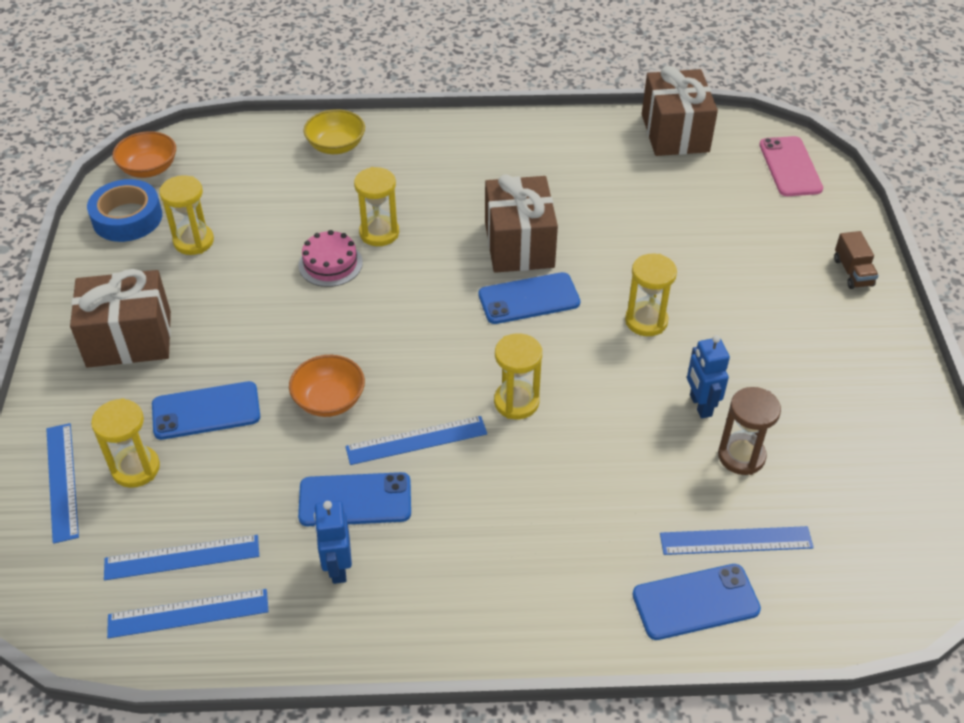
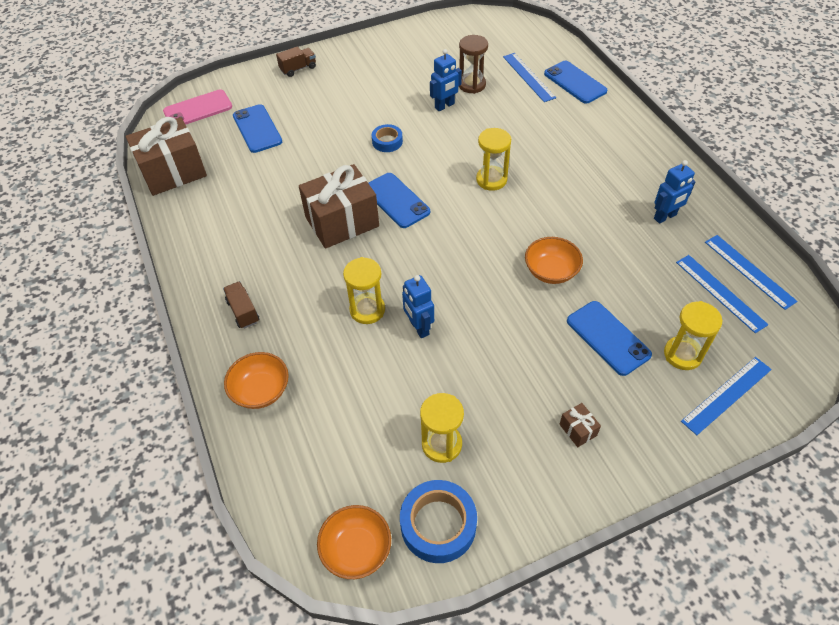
camera: 110 degrees left, 5 degrees up
brown gift [70,269,171,368] -> brown gift [559,403,601,447], size x0.40
pink cake [298,230,363,287] -> blue robot [402,275,434,338]
blue phone [298,472,411,526] -> blue phone moved to [233,104,282,153]
yellow bowl [304,109,365,154] -> orange bowl [224,352,289,409]
blue ruler [345,416,487,465] -> none
yellow hourglass [625,254,677,336] -> blue tape [372,124,403,152]
none -> brown truck [223,281,259,329]

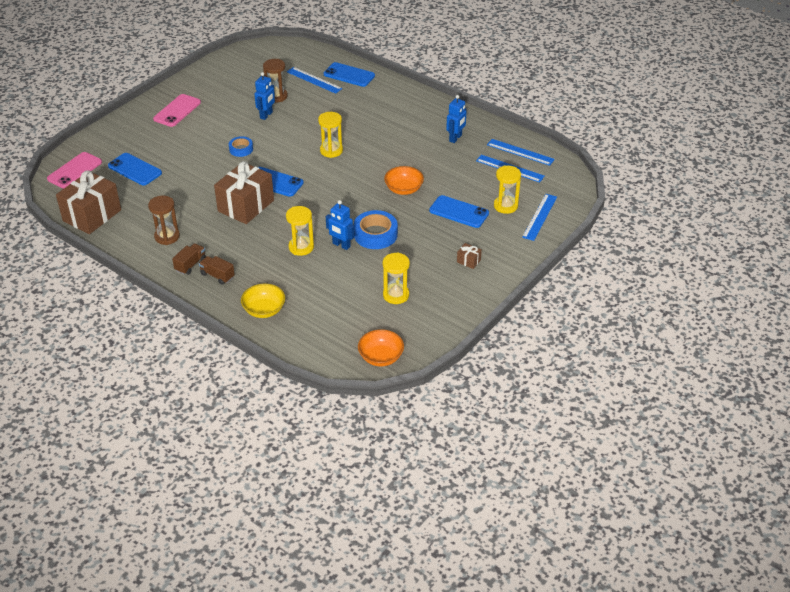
camera: 30 degrees left, 10 degrees down
orange bowl [224,352,289,409] -> yellow bowl [241,284,285,318]
brown truck [276,46,316,77] -> brown truck moved to [172,243,206,275]
blue tape [400,480,477,563] -> blue tape moved to [354,210,398,249]
none -> brown hourglass [148,196,180,245]
none -> pink phone [153,94,201,127]

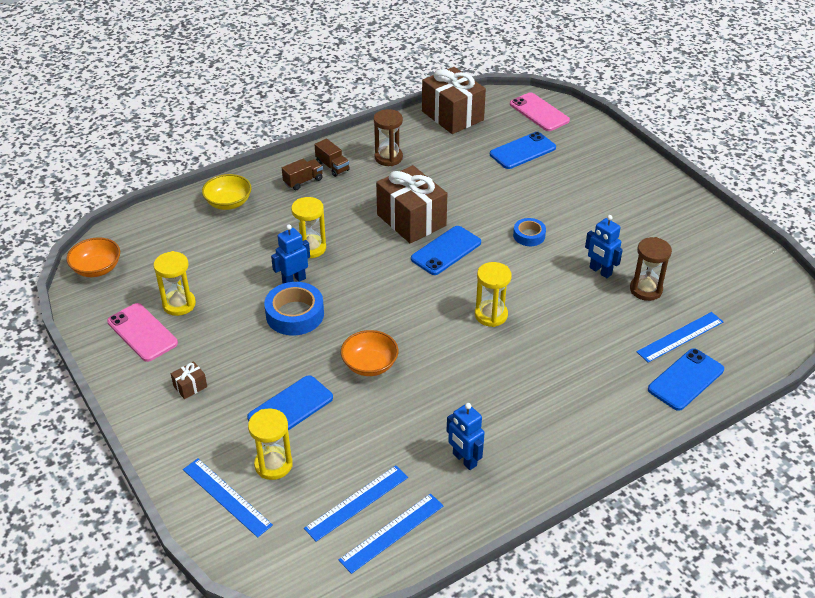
camera: 110 degrees right, 0 degrees up
pink phone [153,94,201,127] -> pink phone moved to [107,303,178,362]

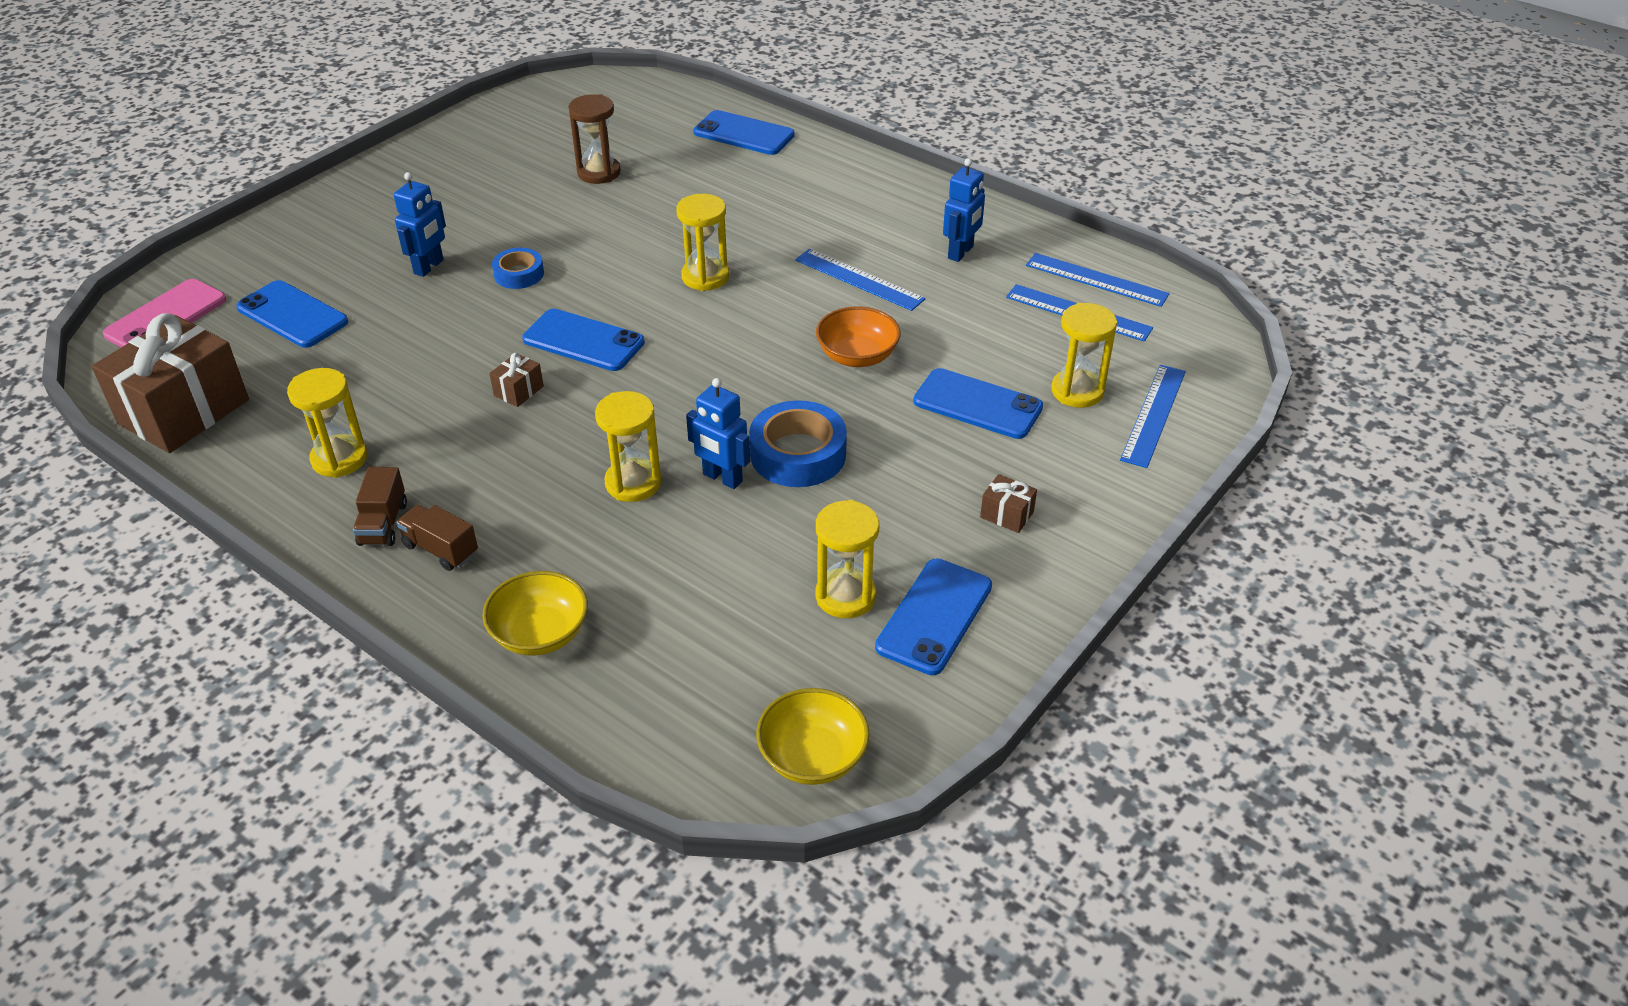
camera: 110 degrees left, 0 degrees up
orange bowl [66,237,120,277] -> yellow bowl [756,688,870,785]
pink phone [107,303,178,362] -> blue phone [875,558,992,675]
brown truck [314,138,350,177] -> brown truck turned 150 degrees clockwise [353,467,407,546]
brown hourglass [374,109,403,166] -> yellow hourglass [287,368,367,478]
brown gift [376,165,447,243] -> brown gift [489,353,544,407], size x0.40
blue robot [585,215,623,278] -> blue robot moved to [394,172,446,277]
blue ruler [636,312,723,363] -> blue ruler moved to [795,249,925,311]

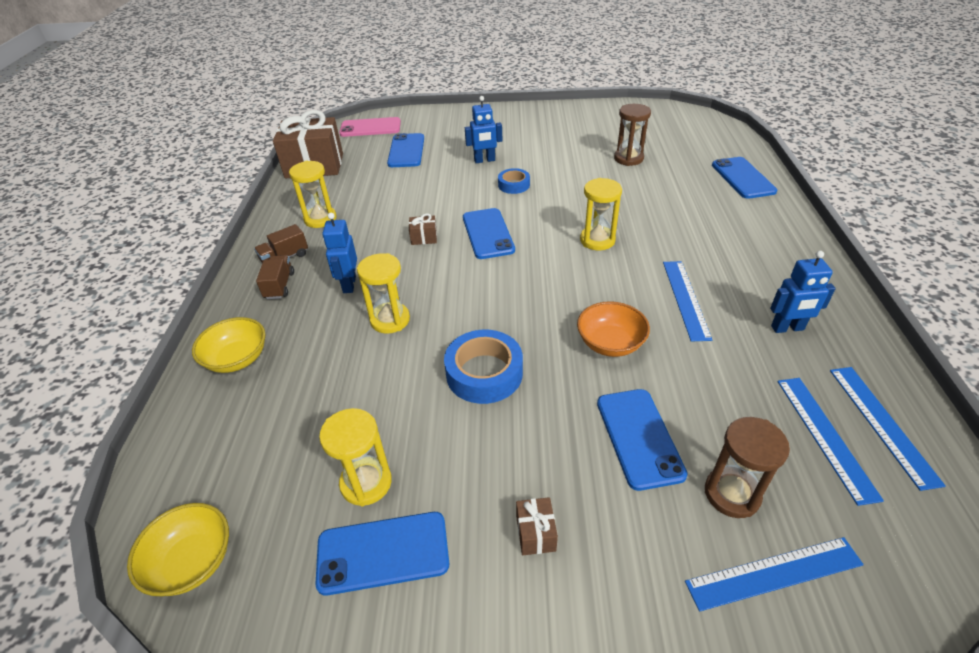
camera: 55 degrees right, 0 degrees up
blue robot [686,378,750,489] -> blue robot moved to [322,213,357,293]
yellow hourglass [1052,303,1117,408] -> brown hourglass [705,417,790,518]

